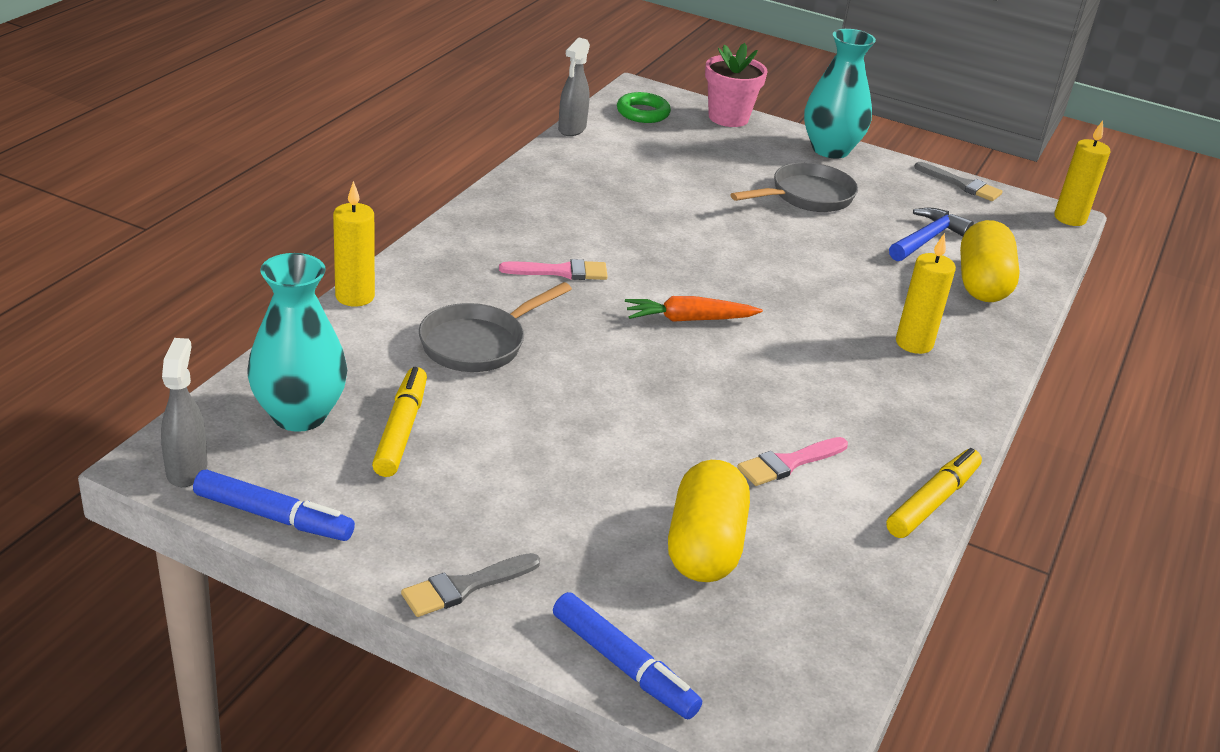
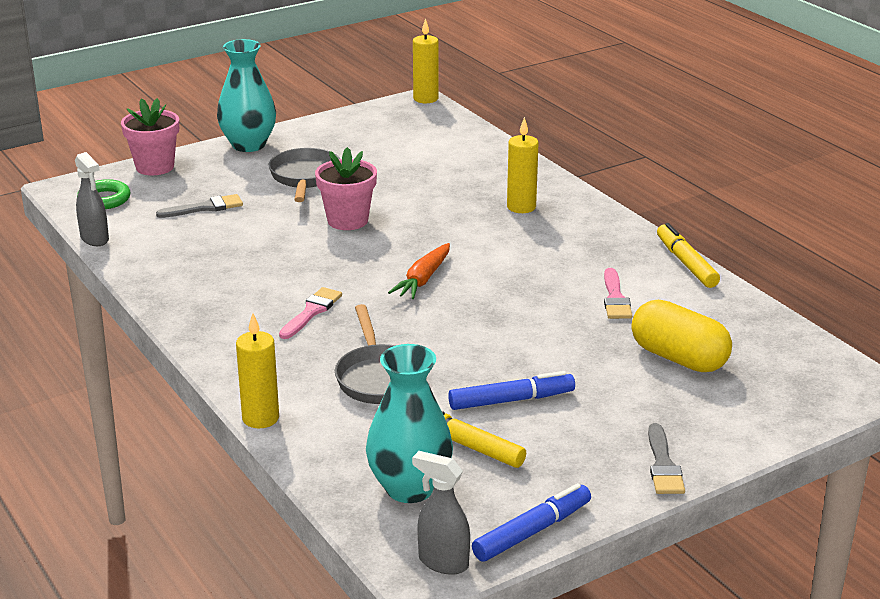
camera: 55 degrees left, 5 degrees down
blue marker [553,592,702,719] -> blue marker moved to [448,371,575,410]
blue hammer [889,208,974,261] -> none
grey brush [914,162,1003,201] -> grey brush moved to [156,194,243,218]
yellow capsule [960,220,1020,302] -> none
none -> pink flower pot [315,147,377,230]

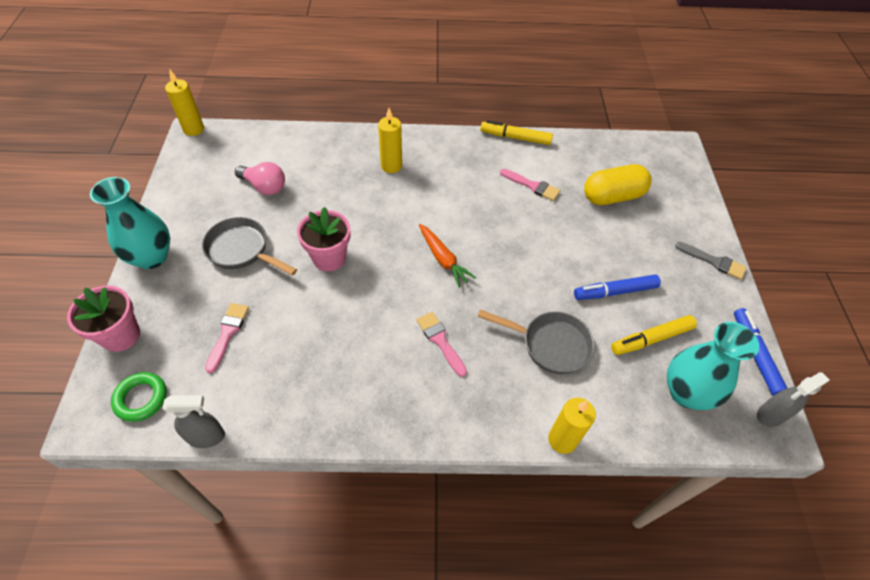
camera: 60 degrees left, 25 degrees up
grey brush [156,194,243,218] -> pink brush [205,303,249,373]
blue marker [448,371,575,410] -> blue marker turned 120 degrees counterclockwise [574,274,661,300]
none -> pink light bulb [235,162,285,195]

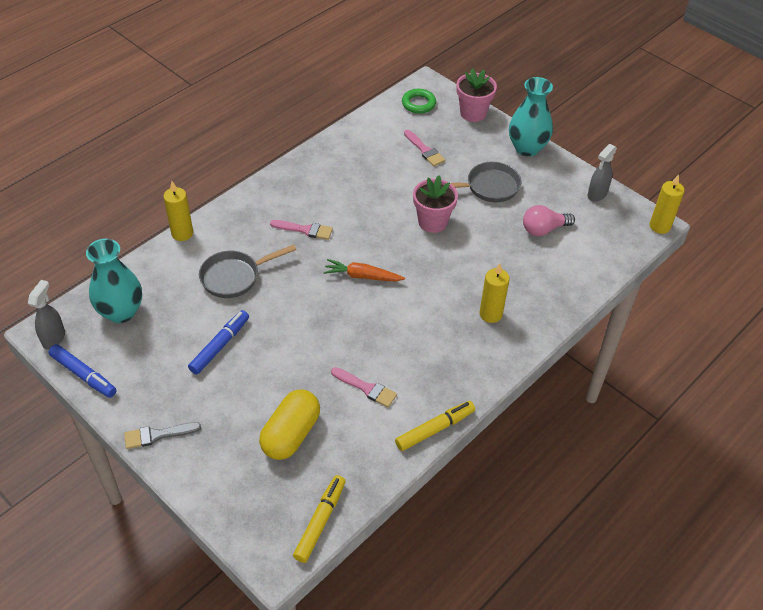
camera: 135 degrees right, 5 degrees down
grey spray bottle [162,395,225,448] -> grey spray bottle moved to [587,144,617,202]
pink brush [500,169,560,201] -> pink brush turned 135 degrees counterclockwise [331,367,397,408]
yellow marker [611,315,697,355] -> yellow marker moved to [293,475,346,563]

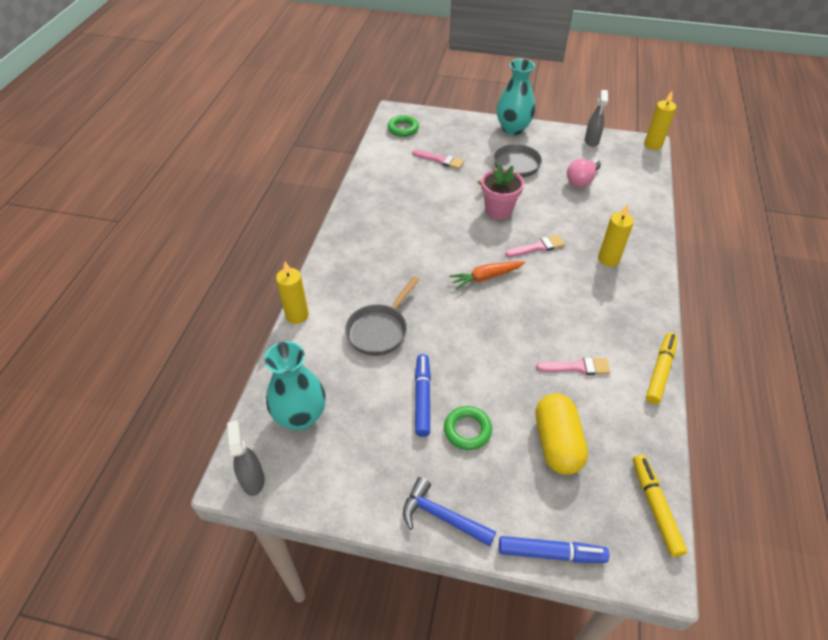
camera: 30 degrees left, 0 degrees up
blue marker [49,344,117,398] -> blue marker moved to [499,536,609,563]
grey brush [124,422,201,449] -> blue hammer [403,477,496,546]
pink brush [270,220,333,240] -> pink brush moved to [505,235,565,257]
pink flower pot [456,68,497,122] -> none
none -> green ring [444,406,492,450]

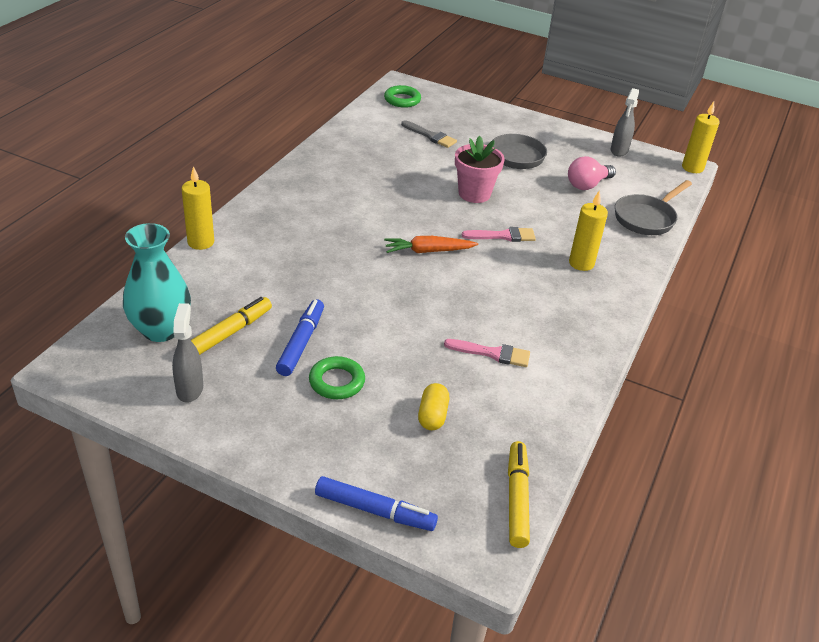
camera: 10 degrees right, 10 degrees down
grey spray bottle [227,421,265,496] -> grey spray bottle moved to [172,303,203,403]
grey pan [345,276,420,356] -> grey pan moved to [615,180,692,235]
blue hammer [403,477,496,546] -> none
pink brush [412,150,464,169] -> grey brush [401,120,457,148]
turquoise vase [497,59,535,135] -> none
yellow capsule [536,394,588,475] -> yellow capsule [418,383,449,430], size x0.56
yellow marker [646,332,678,404] -> yellow marker moved to [191,297,272,355]

